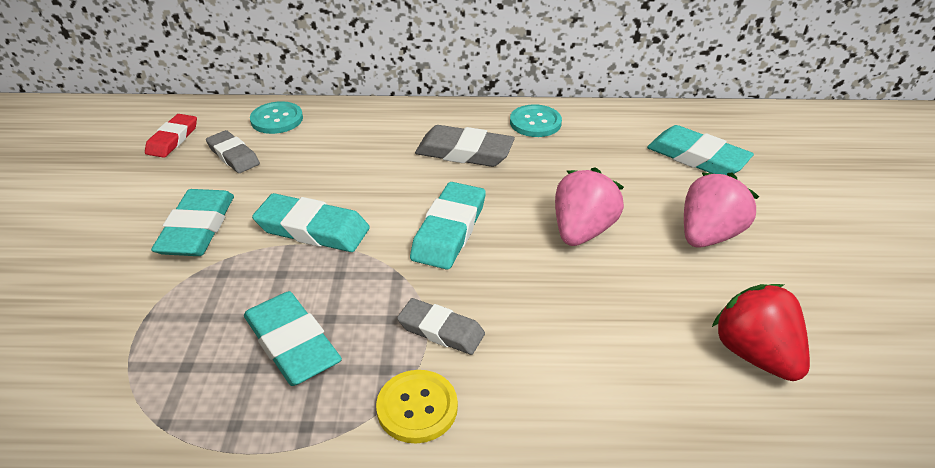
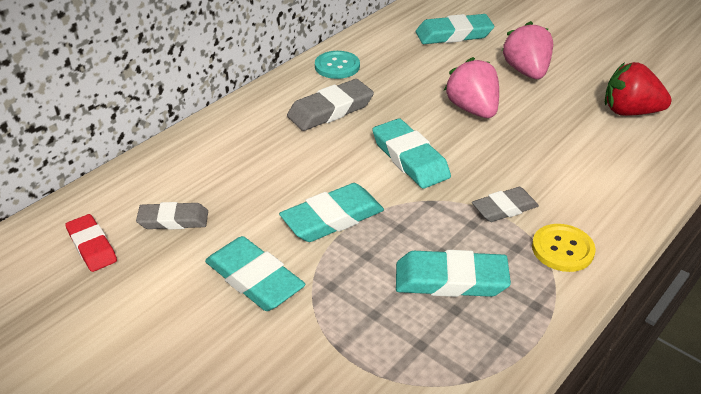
camera: 50 degrees left, 0 degrees up
turquoise button [250,101,303,134] -> none

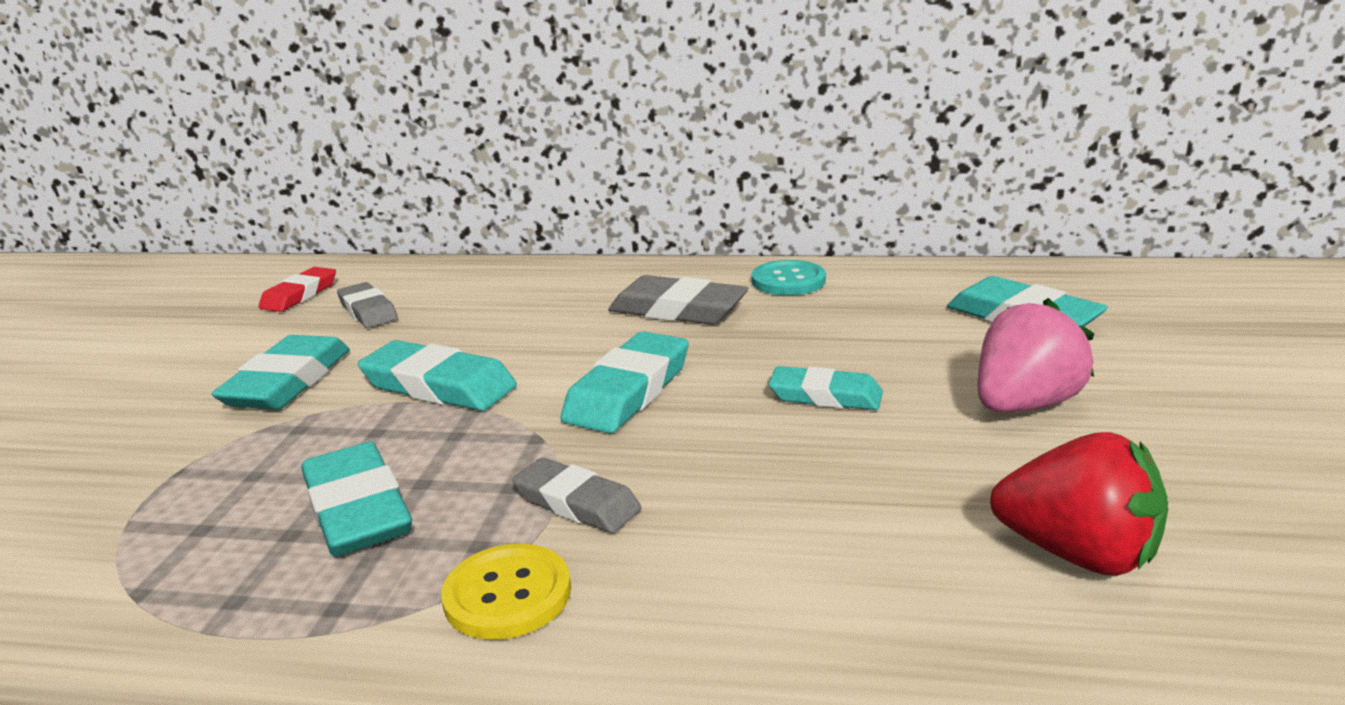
camera: 60 degrees right, 15 degrees down
pink strawberry [444,57,499,118] -> turquoise eraser [768,366,883,410]
red strawberry [605,62,672,116] -> red strawberry turned 135 degrees clockwise [990,432,1168,576]

